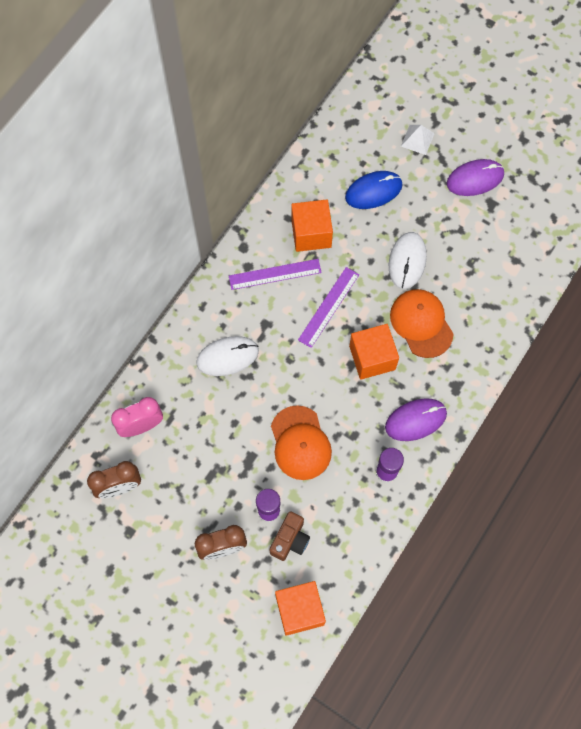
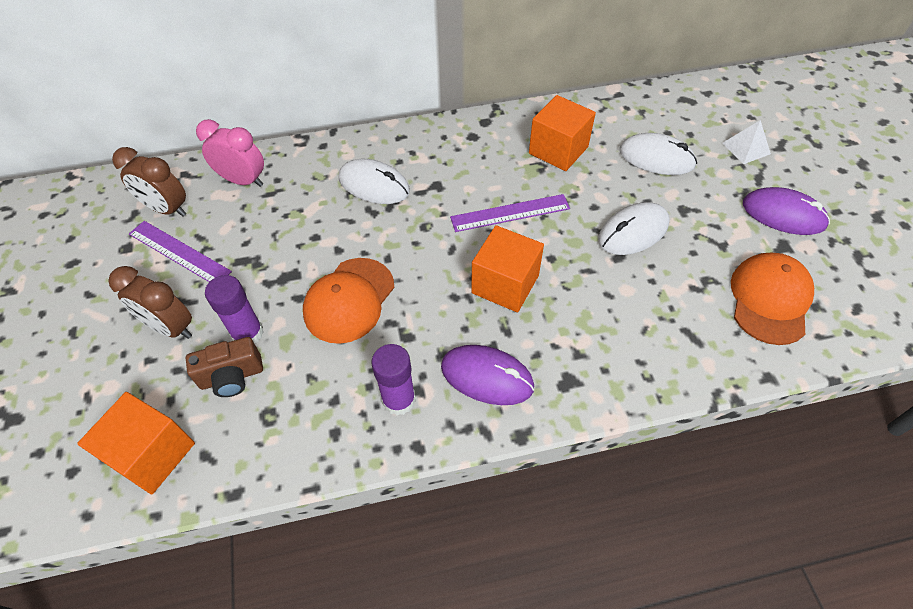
camera: 45 degrees right, 15 degrees down
purple ruler [229,259,322,290] -> purple ruler moved to [129,221,232,282]
blue mouse [345,171,403,209] -> white mouse [619,133,697,175]
orange cap [390,289,454,358] -> orange cap moved to [731,253,814,345]

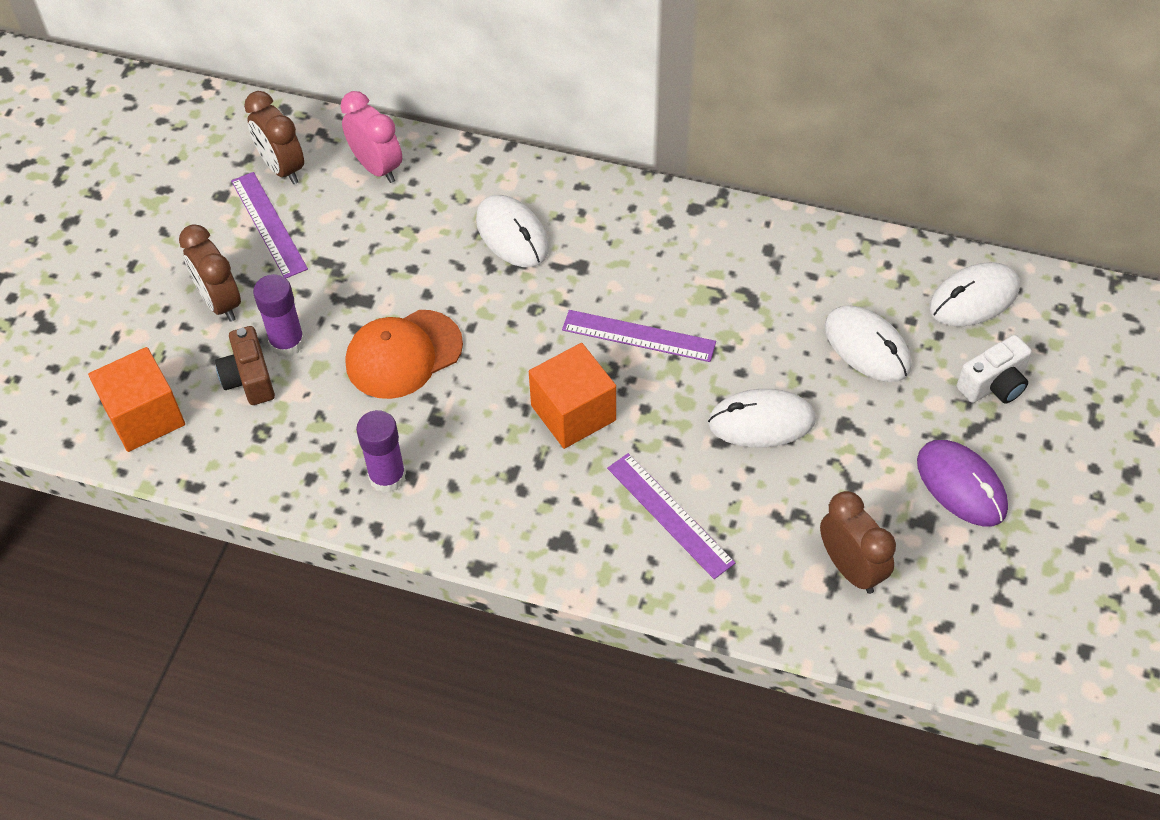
camera: 30 degrees right, 0 degrees up
brown camera [186,337,263,397] -> brown camera turned 60 degrees clockwise [215,326,275,405]
purple mouse [441,345,534,405] -> none
orange cube [529,95,596,171] -> none
white pyramid [722,120,771,164] -> white camera [957,335,1032,404]
orange cap [731,253,814,345] -> brown clock [820,491,896,594]
none -> purple ruler [607,453,735,579]
none -> white mouse [929,262,1020,327]

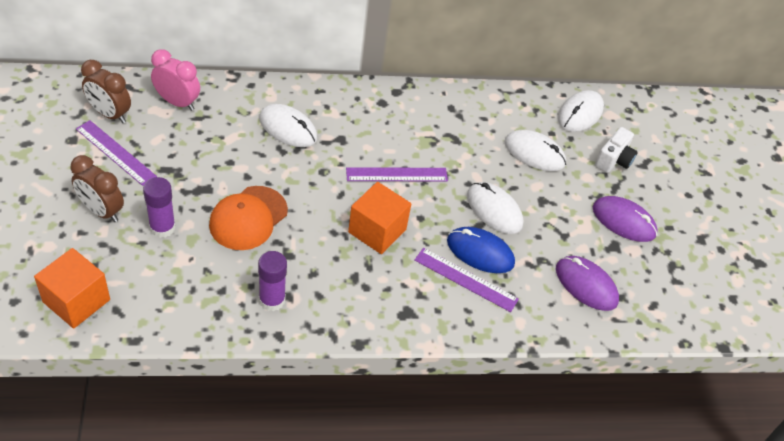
camera: 30 degrees left, 5 degrees down
brown camera [215,326,275,405] -> none
white mouse [708,389,816,448] -> white mouse turned 75 degrees clockwise [467,182,523,234]
brown clock [820,491,896,594] -> purple mouse [556,256,619,311]
none -> blue mouse [447,227,515,273]

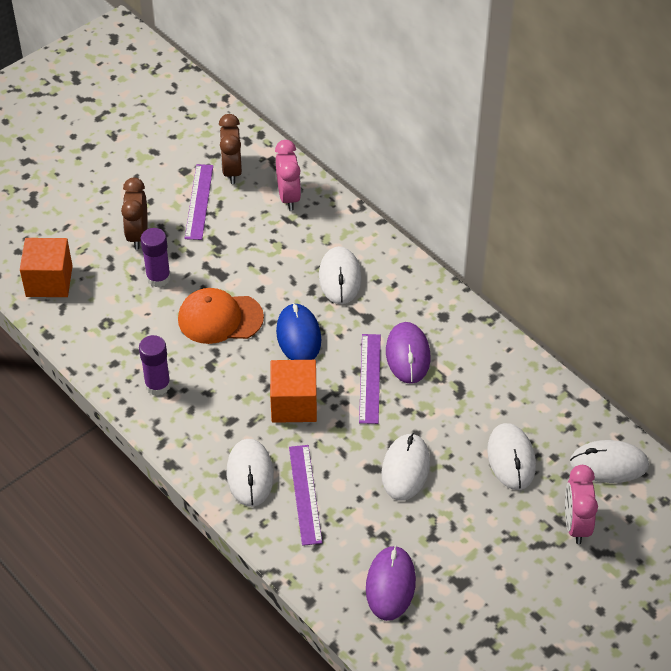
camera: 60 degrees right, 0 degrees up
purple ruler [346,167,448,181] -> purple ruler turned 45 degrees clockwise [359,334,381,424]
blue mouse [447,227,515,273] -> blue mouse moved to [276,303,321,360]
purple mouse [593,196,658,242] -> purple mouse moved to [386,322,431,384]
white camera [595,127,638,173] -> pink clock [565,465,598,544]
none -> white mouse [227,439,274,507]

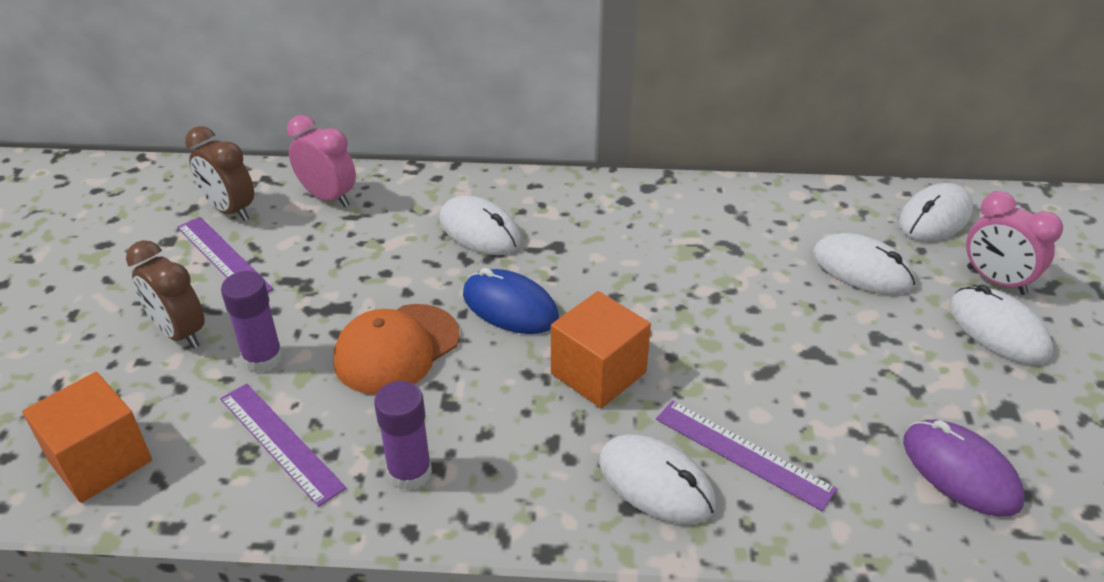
camera: 45 degrees left, 10 degrees down
purple ruler [359,334,381,424] -> purple ruler moved to [220,383,346,507]
white mouse [381,433,430,501] -> white mouse moved to [949,285,1053,364]
purple mouse [386,322,431,384] -> none

